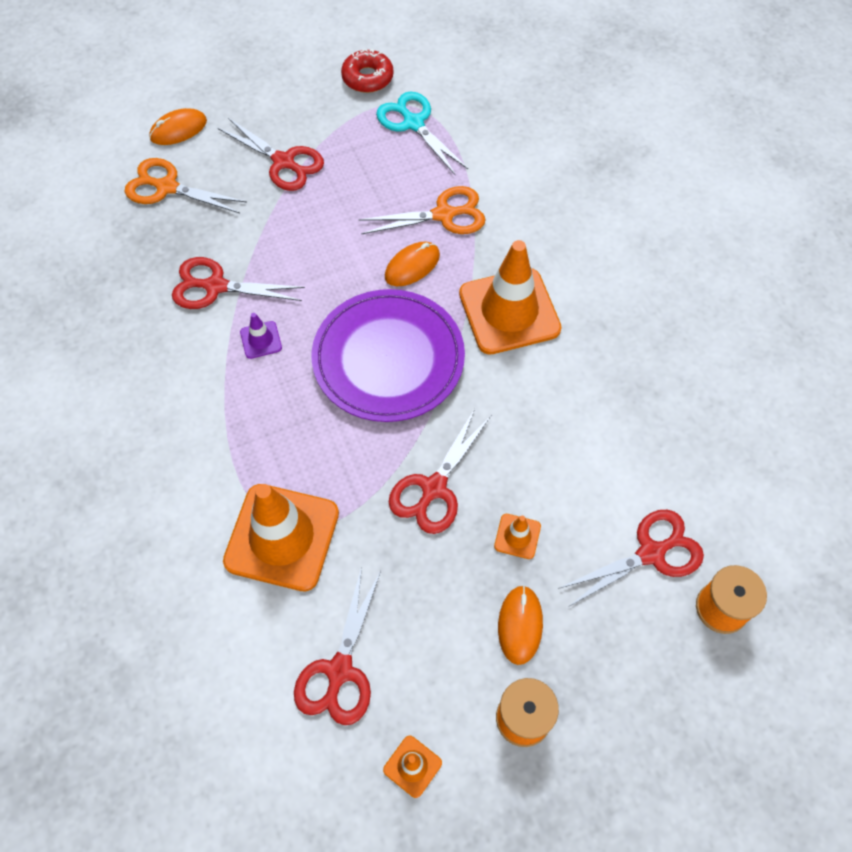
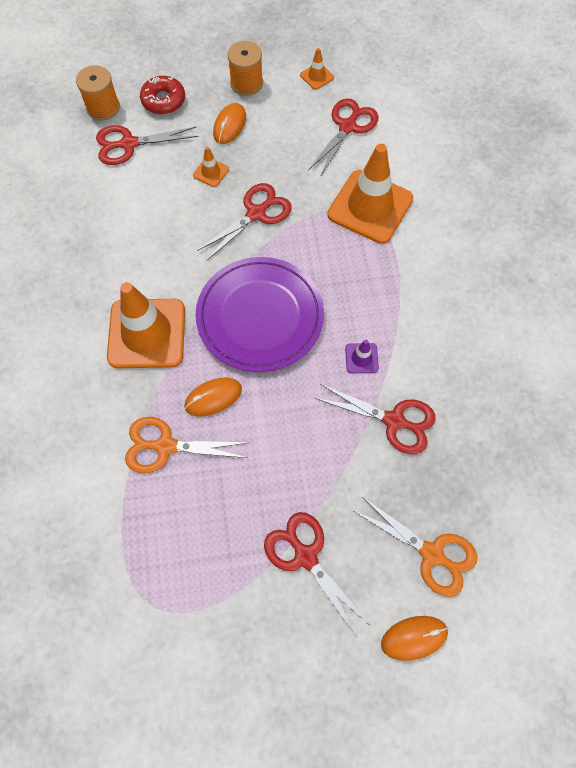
camera: 165 degrees left, 5 degrees up
red donut [341,49,394,93] -> red donut moved to [140,76,185,114]
turquoise scissors [376,92,468,175] -> none

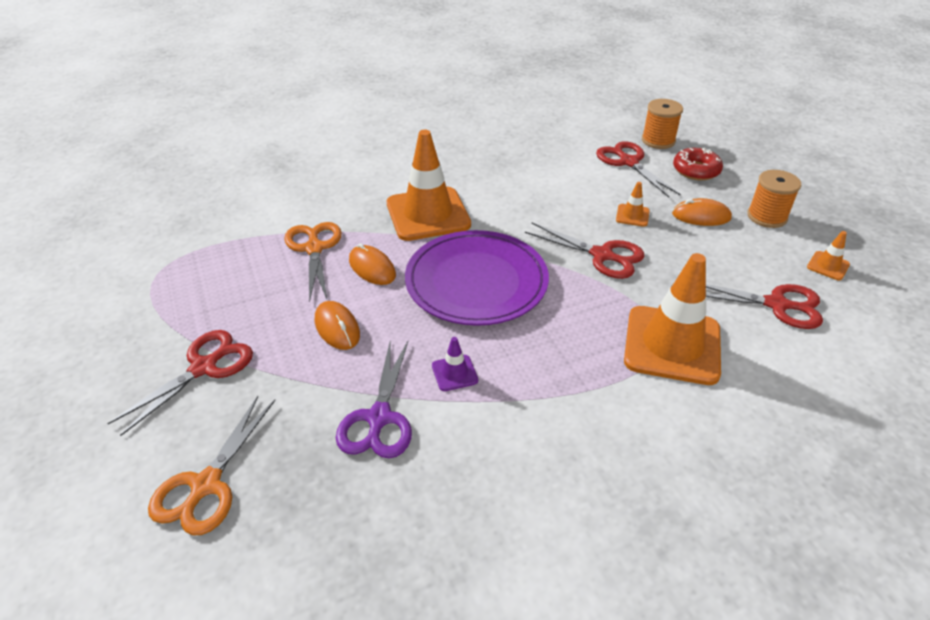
camera: 75 degrees right, 25 degrees down
red scissors [315,384,436,454] -> purple scissors [336,341,412,458]
orange mouse [381,616,448,661] -> orange mouse moved to [315,301,360,350]

